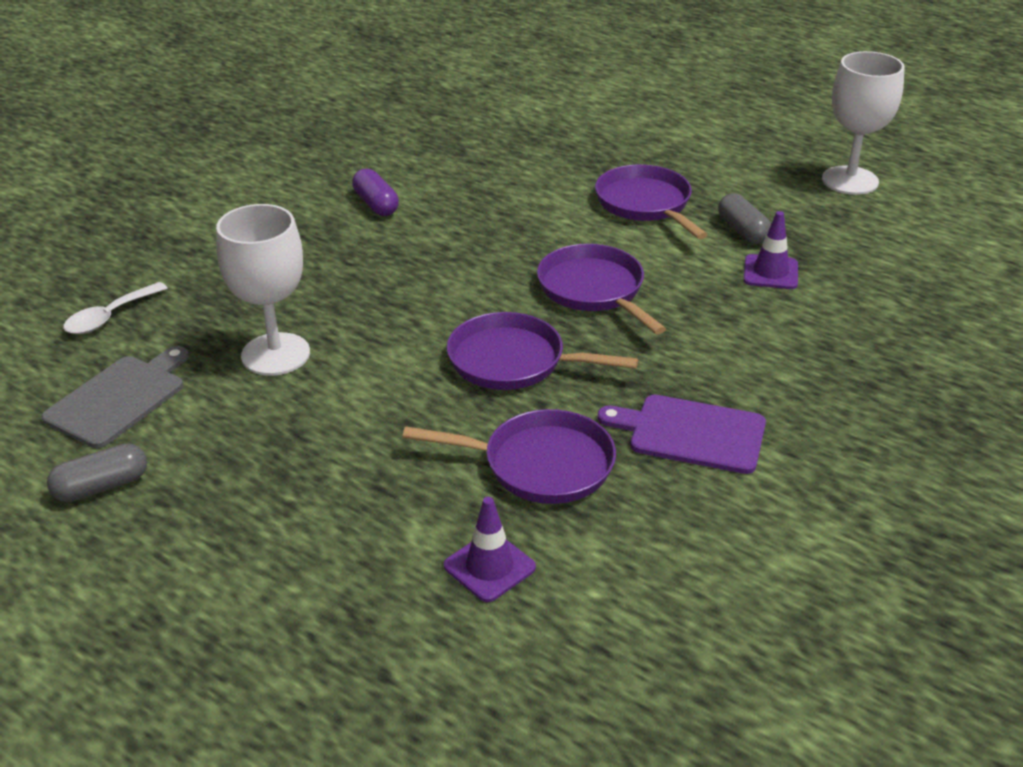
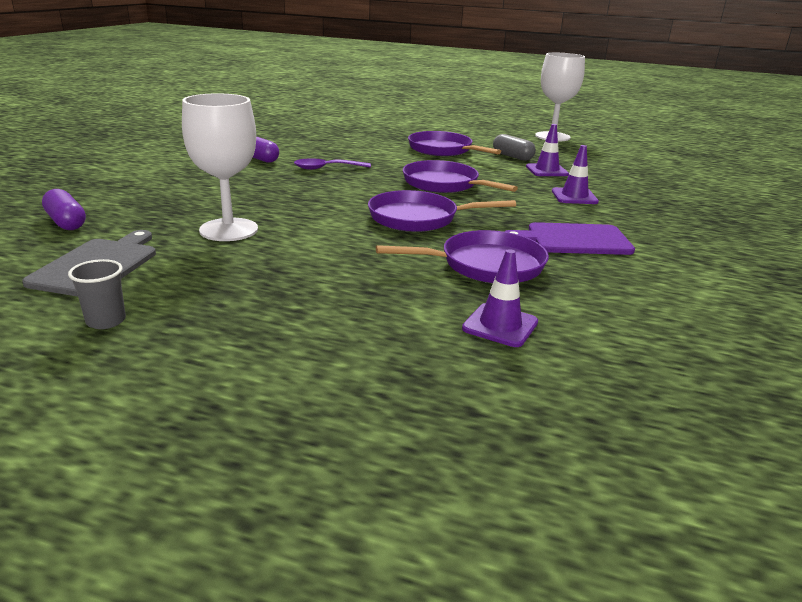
camera: 20 degrees left, 10 degrees down
grey capsule [47,443,147,502] -> grey cup [68,259,126,329]
white spoon [63,282,168,334] -> purple capsule [42,189,86,230]
none -> purple spoon [294,158,371,170]
none -> purple traffic cone [552,145,599,204]

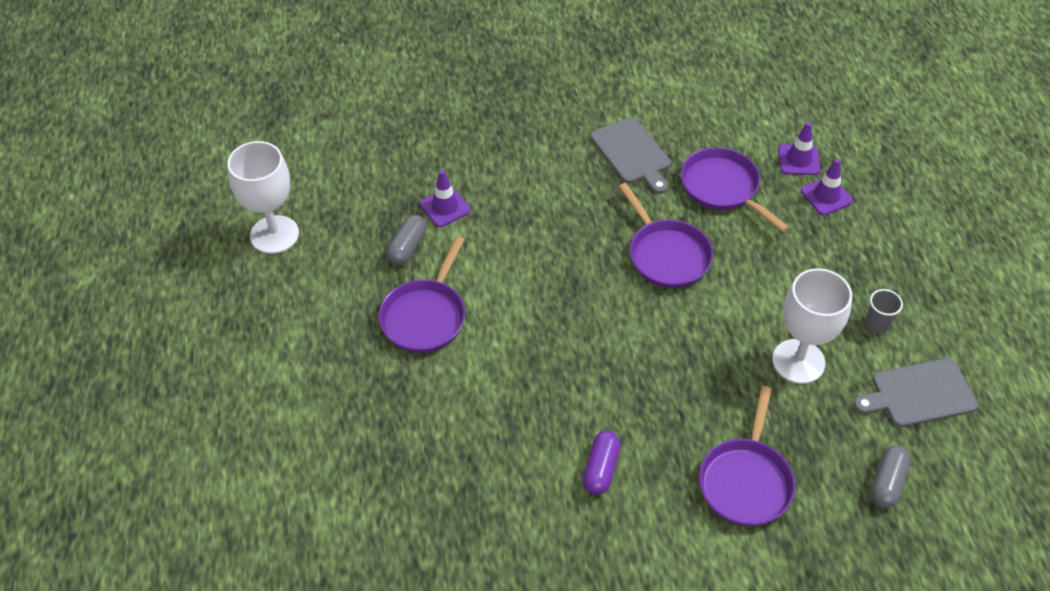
camera: 115 degrees left, 25 degrees up
purple capsule [42,189,86,230] -> grey capsule [871,445,911,508]
grey cup [68,259,126,329] -> grey cup moved to [865,289,903,334]
purple spoon [294,158,371,170] -> none
purple pan [402,160,518,193] -> purple pan moved to [699,386,795,526]
purple cutting board [505,222,635,255] -> grey cutting board [590,117,671,194]
purple traffic cone [552,145,599,204] -> purple traffic cone moved to [801,159,853,215]

